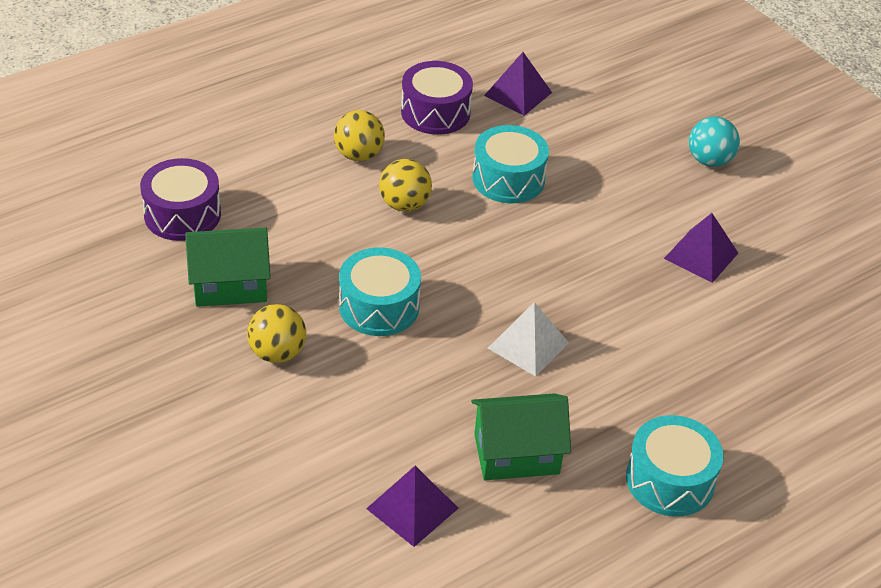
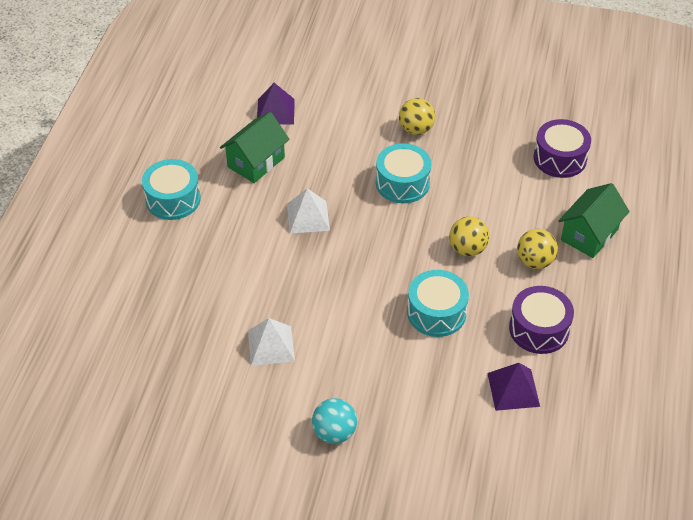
camera: 140 degrees right, 5 degrees up
green house [185,227,271,307] -> green house moved to [558,183,630,258]
purple pyramid [664,213,738,283] -> white pyramid [248,318,295,366]

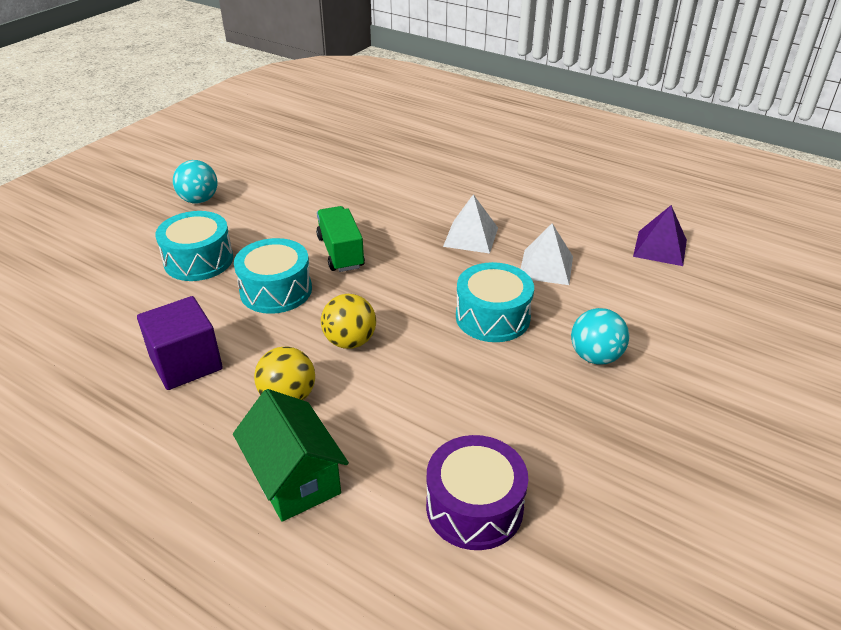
camera: 110 degrees right, 10 degrees down
turquoise drum [142,159,201,220] -> turquoise drum moved to [156,211,233,281]
green house [220,112,289,183] -> none
white pyramid [248,318,295,366] -> white pyramid moved to [521,223,573,285]
yellow ball [399,98,435,135] -> turquoise ball [571,308,629,365]
purple pyramid [487,363,540,411] -> none
purple drum [509,286,574,354] -> purple cube [137,296,223,390]
none -> green truck [316,206,365,272]

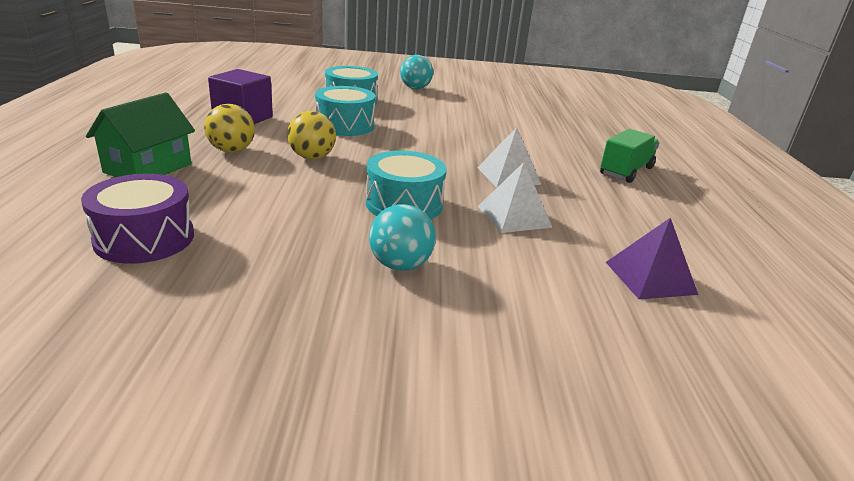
camera: 55 degrees right, 10 degrees down
green truck [316,206,365,272] -> green truck moved to [600,129,660,183]

